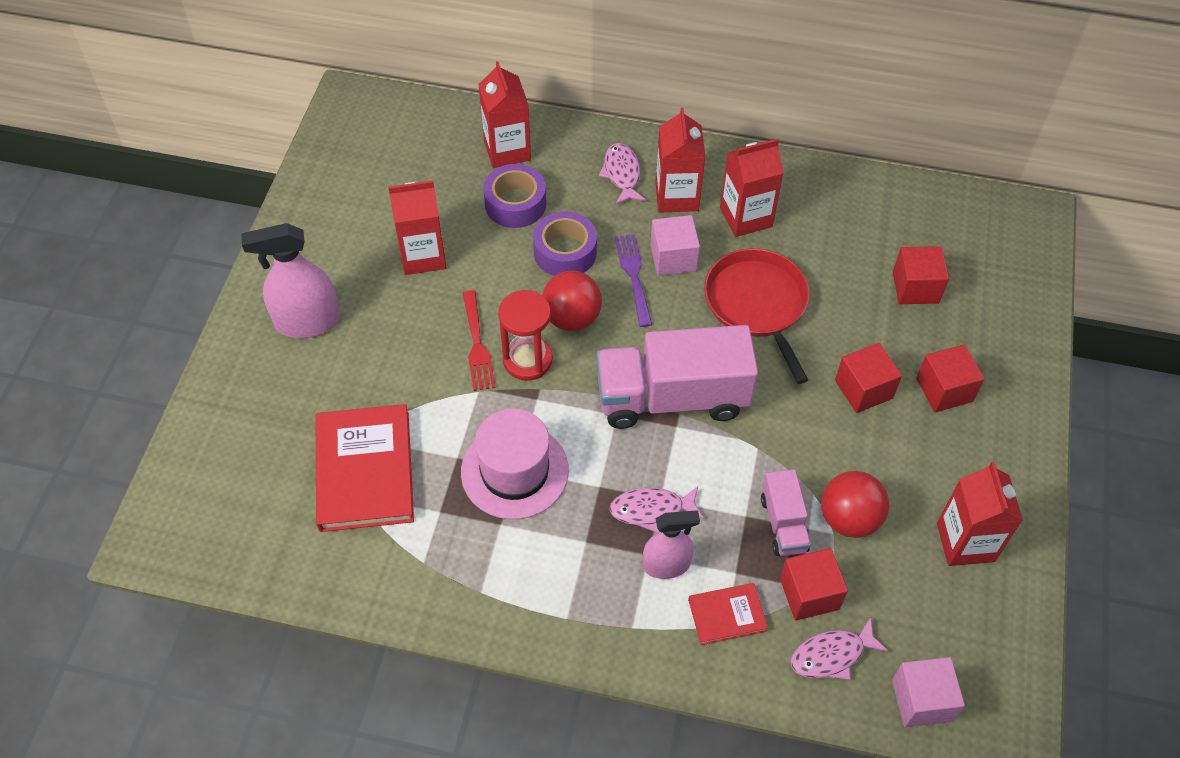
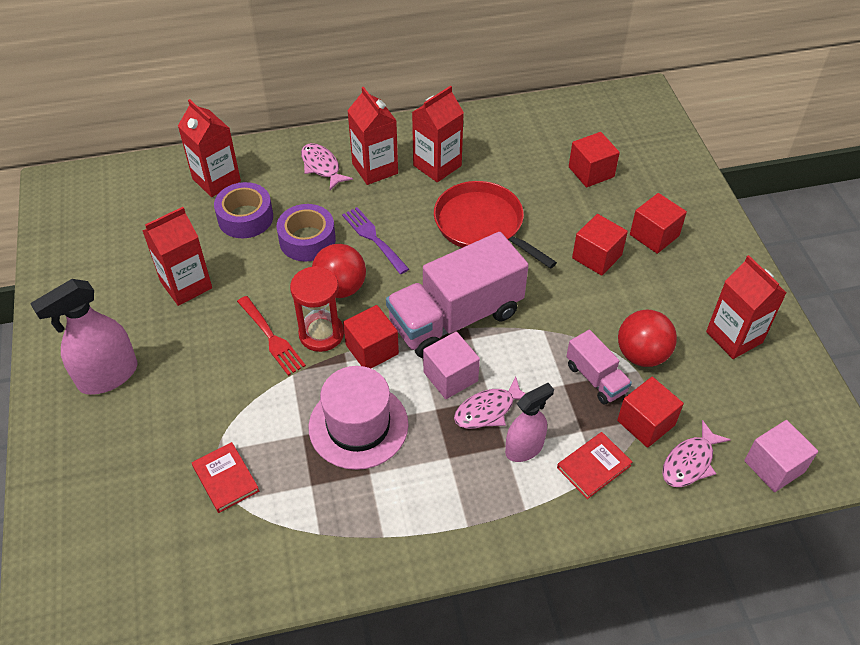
camera: 25 degrees left, 5 degrees down
red book [316,404,414,532] -> red book [192,442,259,513], size x0.51
pink cube [650,215,700,276] -> pink cube moved to [423,331,480,399]
none -> red cube [343,305,399,368]

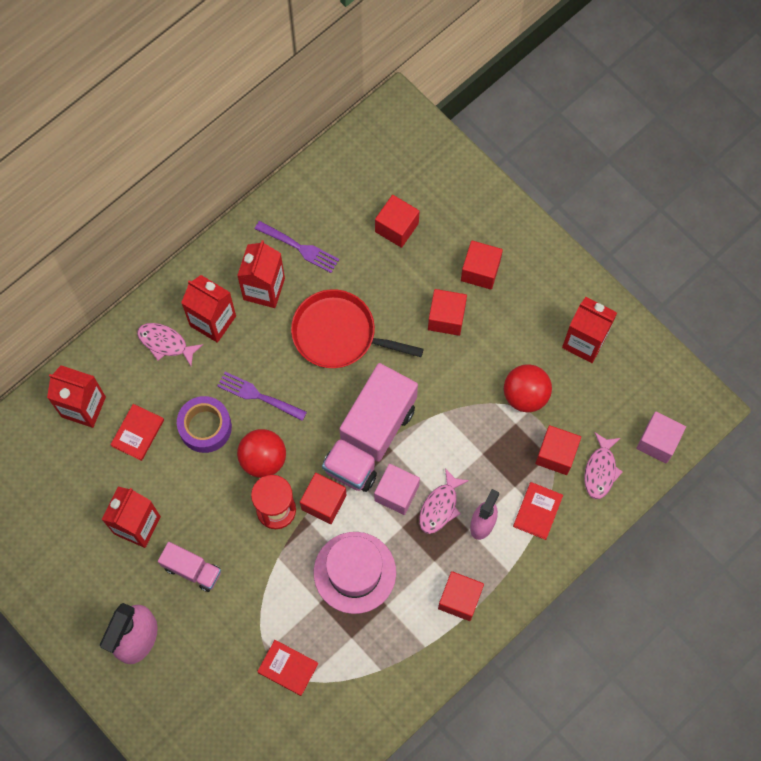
camera: 30 degrees left, 20 degrees up
purple tape [214,182,273,238] -> red book [110,404,164,461]
red fork [237,296,306,376] -> none
pink truck [566,330,632,404] -> pink truck moved to [158,542,221,592]
none -> purple fork [255,221,339,273]
none -> red cube [438,571,484,621]

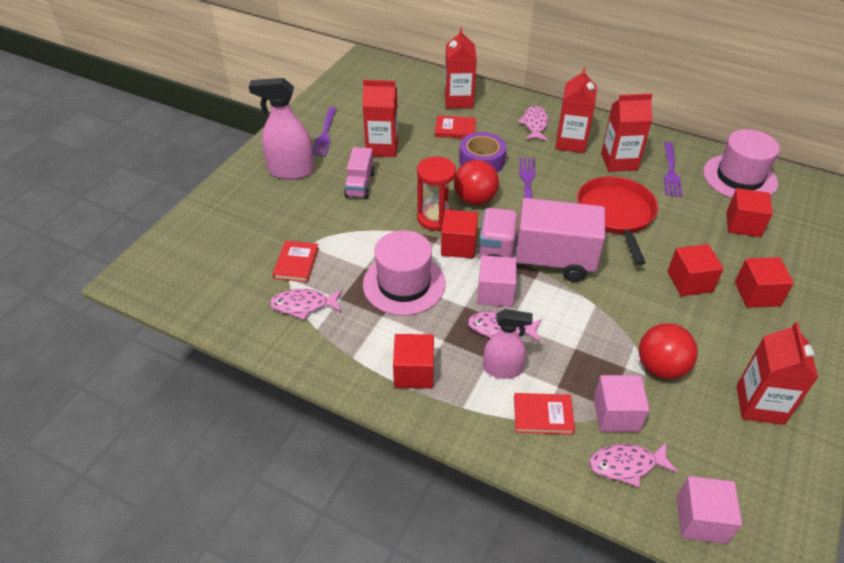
camera: 70 degrees right, 25 degrees down
red cube [535,425,581,475] -> pink cube [594,375,649,432]
none -> pink fish [270,289,342,320]
none -> purple fork [313,107,337,157]
none -> pink hat [703,129,780,198]

